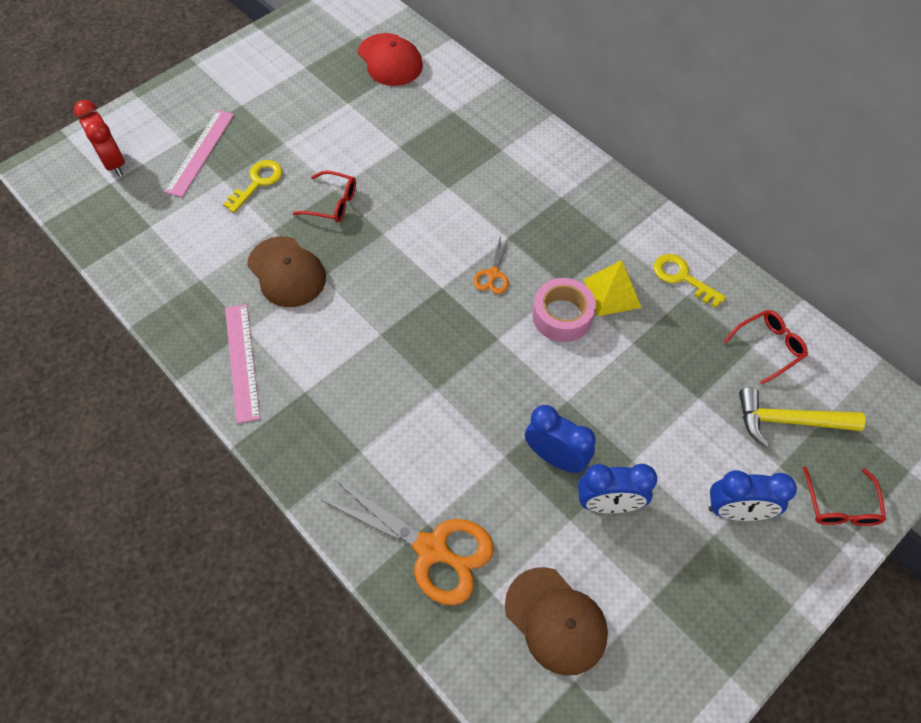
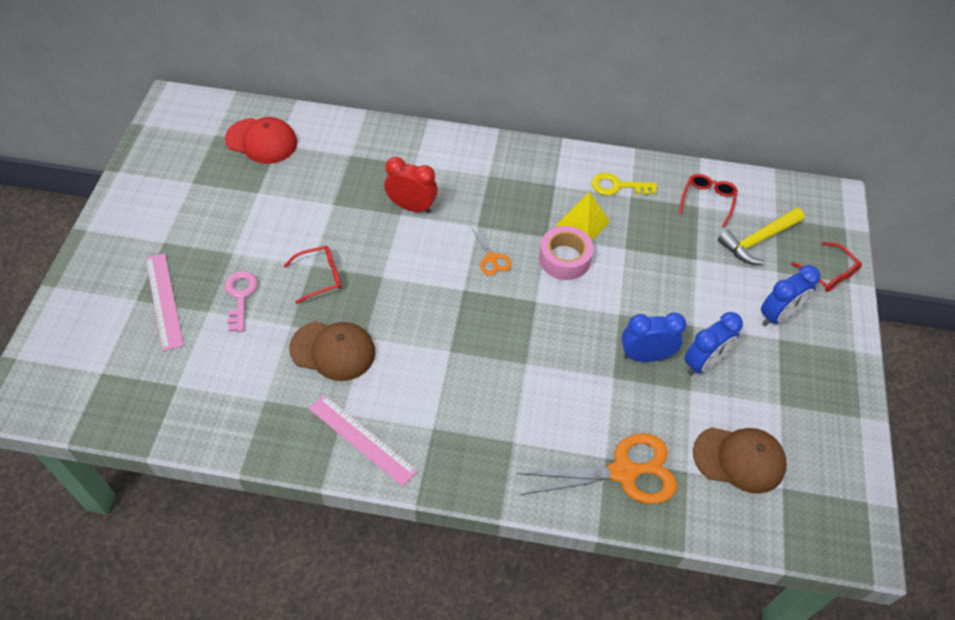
camera: 40 degrees left, 5 degrees down
red clock [74,100,125,176] -> red clock moved to [384,157,438,213]
yellow key [223,160,283,213] -> pink key [225,271,258,332]

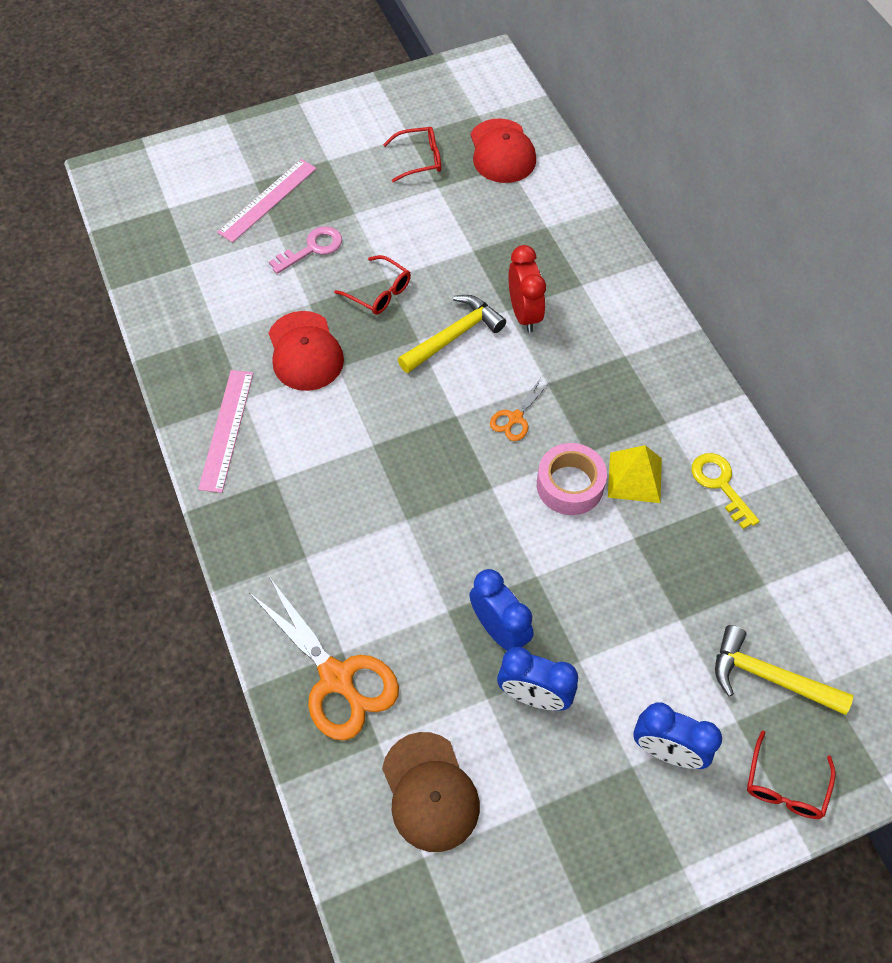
camera: 60 degrees right, 5 degrees up
brown cap [289,321,375,381] -> red cap [269,311,344,391]
red glasses [679,174,738,227] -> red glasses moved to [383,127,441,182]
none -> yellow hammer [398,295,506,373]

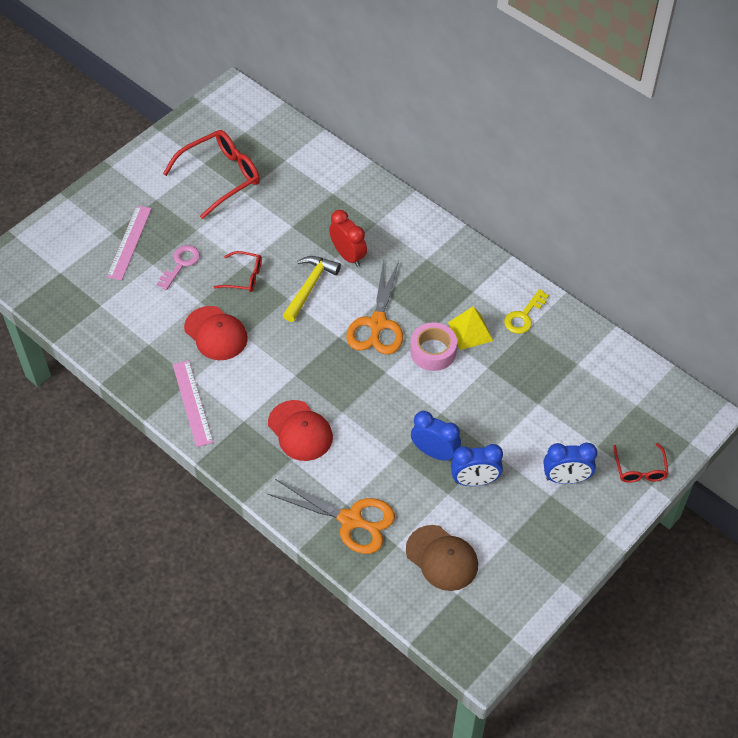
camera: 25 degrees left, 5 degrees down
red glasses [383,127,441,182] -> red glasses [163,130,260,219], size x1.86
red cap [471,118,536,183] -> red cap moved to [268,400,333,461]
orange scissors [490,378,550,441] -> orange scissors [346,259,403,355], size x2.06
yellow key [692,453,759,529] -> yellow key turned 90 degrees counterclockwise [504,289,549,334]
yellow hammer [715,625,853,715] -> none

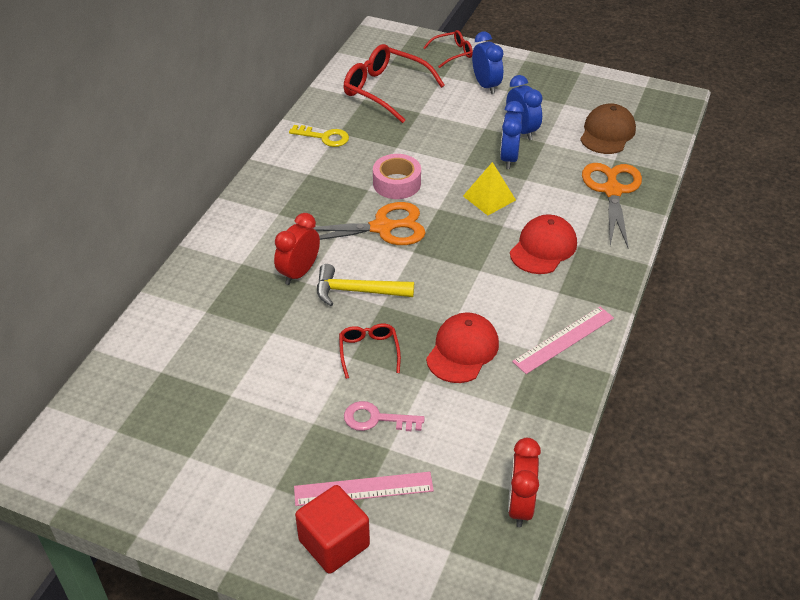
camera: 110 degrees left, 10 degrees down
red glasses [163,130,260,219] -> red glasses moved to [344,44,445,123]
yellow pyramid [448,306,493,350] -> yellow pyramid moved to [463,162,516,216]
none -> red cube [295,485,370,574]
none -> red clock [508,438,541,527]

